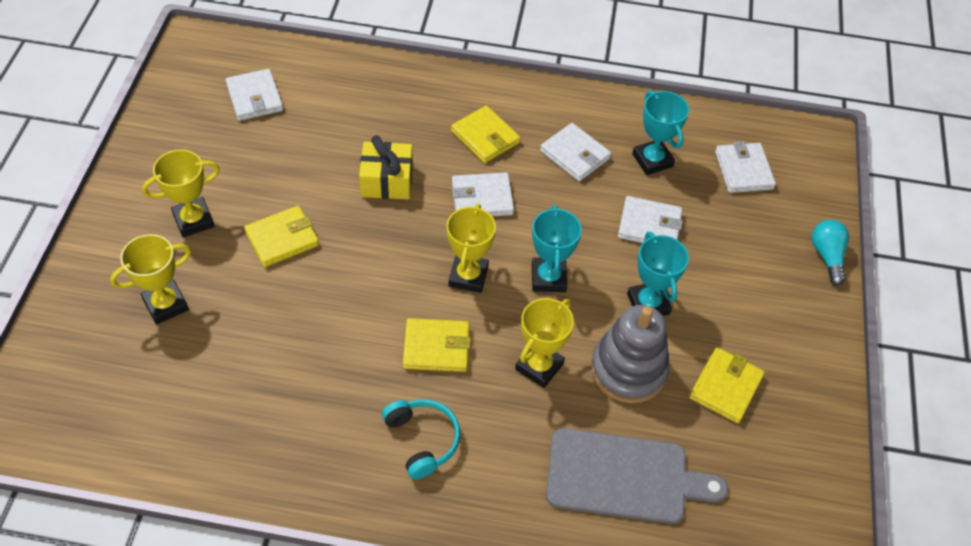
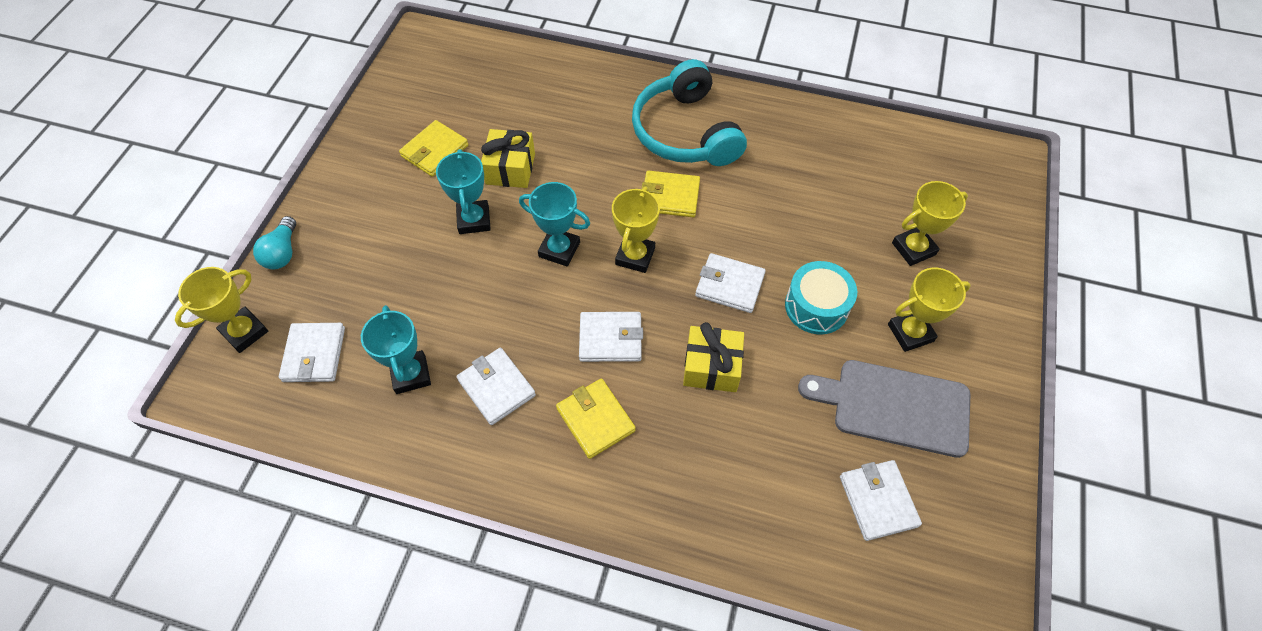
camera: 170 degrees left, 5 degrees up
yellow wallet [244,206,319,267] -> turquoise drum [785,261,857,334]
turquoise headphones [382,399,460,479] -> turquoise headphones [632,59,747,166], size x1.86
yellow trophy [515,298,574,388] -> yellow trophy moved to [175,267,268,353]
turquoise trophy [532,205,582,292] -> turquoise trophy turned 75 degrees counterclockwise [519,182,590,267]
grey cutting board [546,428,728,524] -> grey cutting board moved to [798,360,970,458]
grey stacking toy [591,305,670,403] -> yellow gift [481,129,535,188]
white wallet [618,196,683,243] -> white wallet moved to [695,253,766,313]

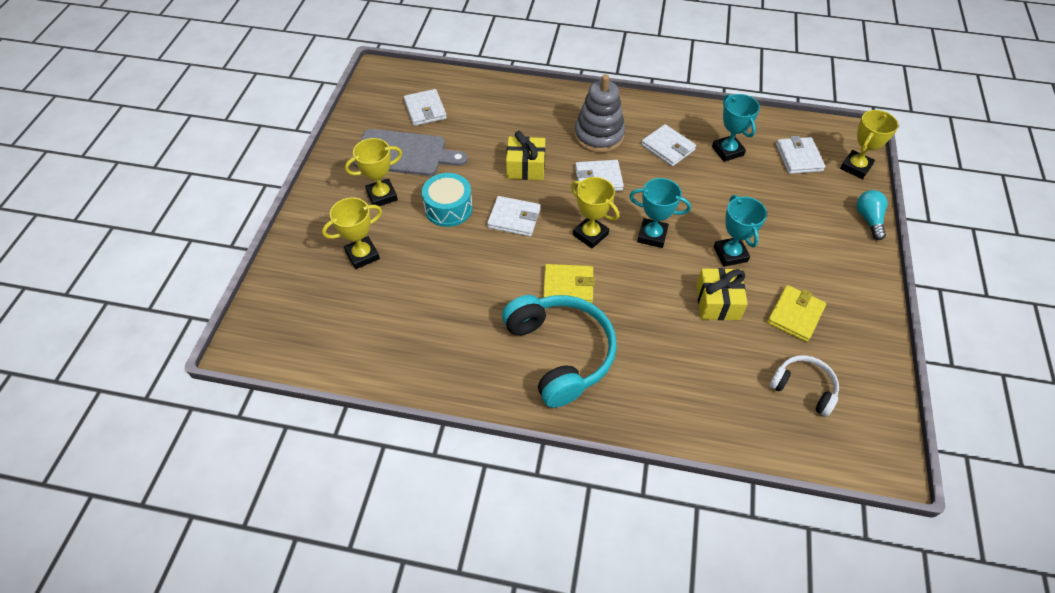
camera: 175 degrees right, 5 degrees down
yellow wallet [556,379,636,459] -> grey stacking toy [574,74,625,153]
yellow trophy [612,187,660,273] -> yellow trophy turned 60 degrees counterclockwise [571,177,619,248]
none -> white headphones [769,355,839,417]

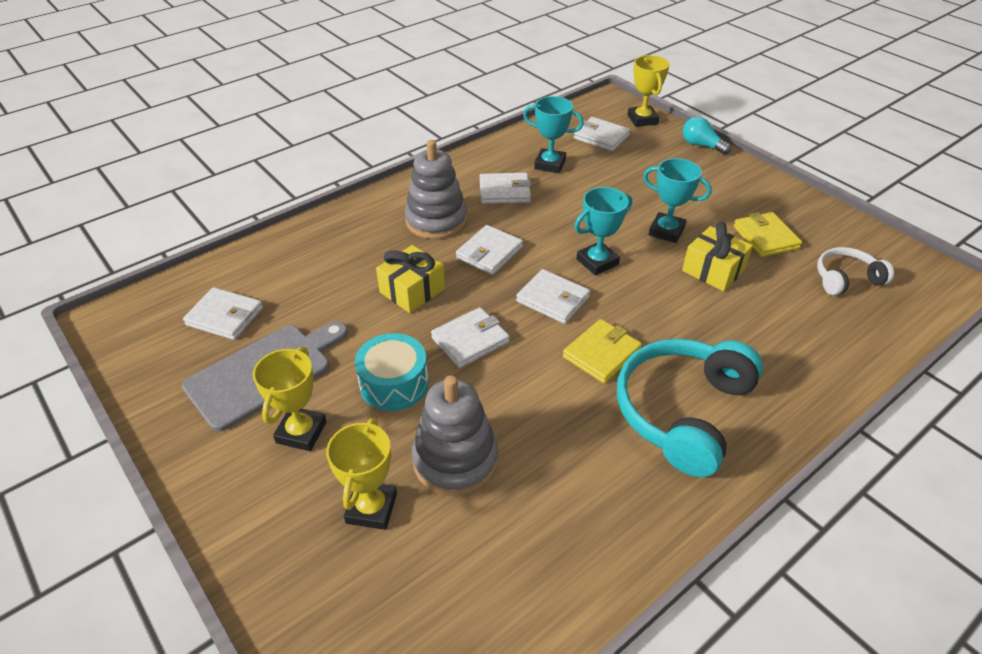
camera: 50 degrees left, 10 degrees down
turquoise headphones [502,295,617,408] -> turquoise headphones turned 75 degrees counterclockwise [617,339,763,477]
yellow trophy [571,177,619,248] -> white wallet [516,269,590,324]
none -> grey stacking toy [412,375,498,496]

